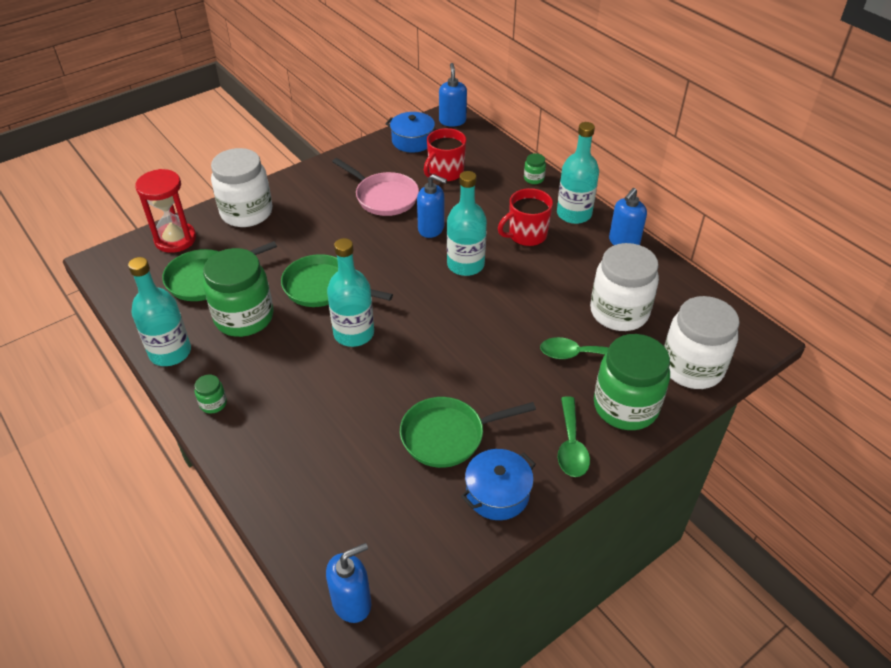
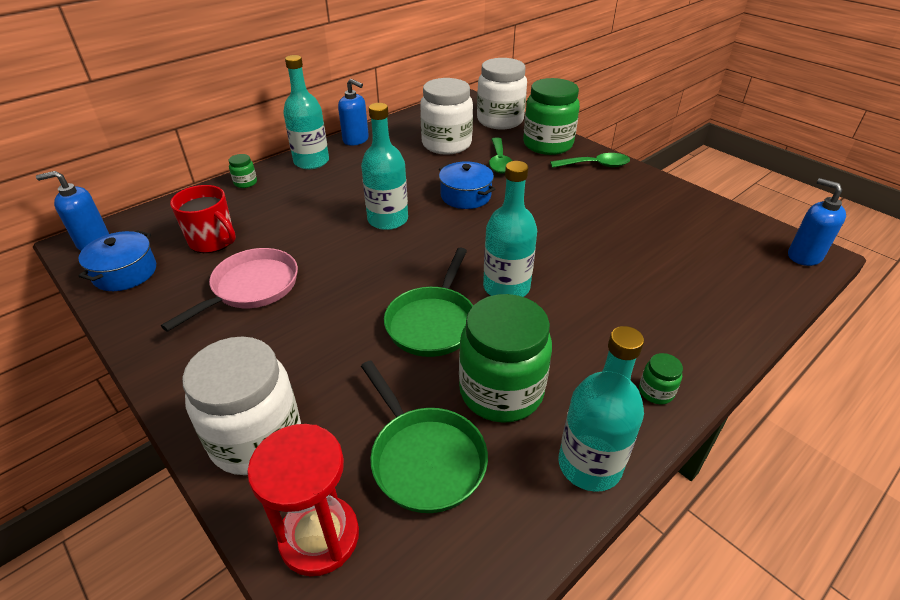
camera: 95 degrees left, 5 degrees down
green pan [400,397,536,468] -> none
blue soap dispenser [417,174,447,238] -> none
blue pot [461,449,536,520] -> blue pot moved to [439,161,495,209]
red mug [498,188,553,247] -> none

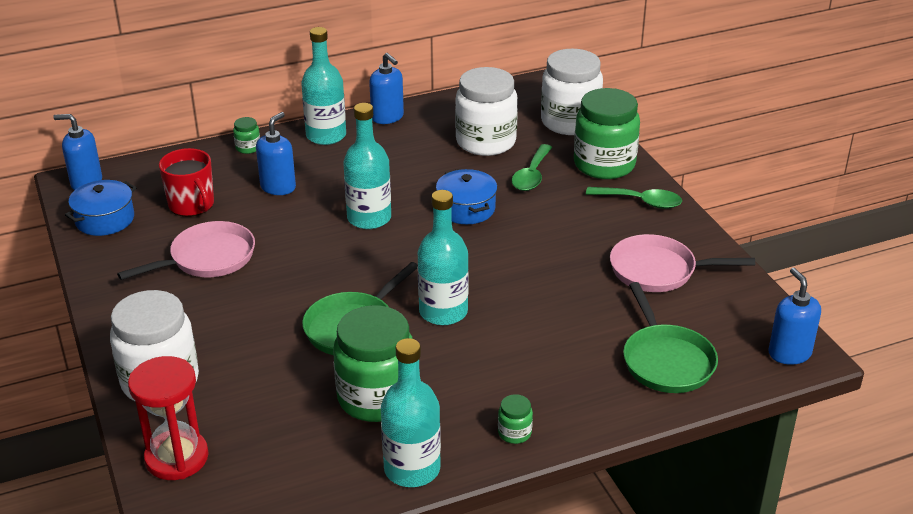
camera: 20 degrees right, 5 degrees down
green pan [361,360,488,513] -> green pan moved to [623,282,718,393]
none -> blue soap dispenser [256,112,296,195]
none -> pink pan [610,234,755,292]

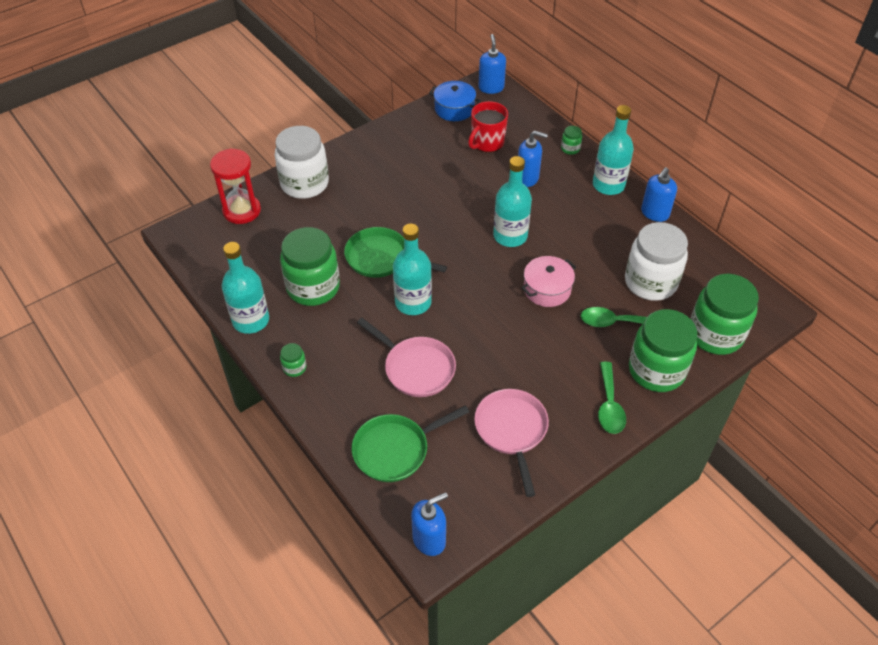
camera: 75 degrees right, 15 degrees up
pink pan [117,221,255,280] -> pink pan moved to [357,318,456,397]
blue pot [436,169,497,224] -> pink pot [521,256,576,307]
white jar [541,49,603,135] -> green jar [691,274,759,355]

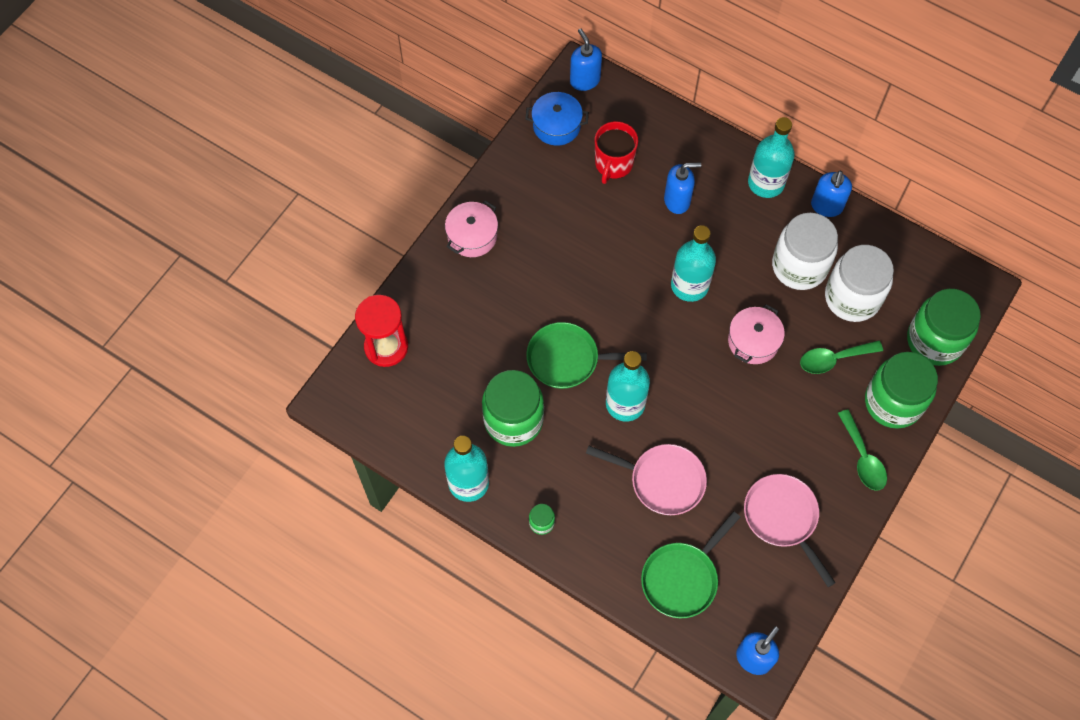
camera: 20 degrees left, 15 degrees up
white jar [275,126,329,199] -> white jar moved to [772,213,838,290]
green jar [561,126,582,155] -> none
none -> pink pot [445,200,498,257]

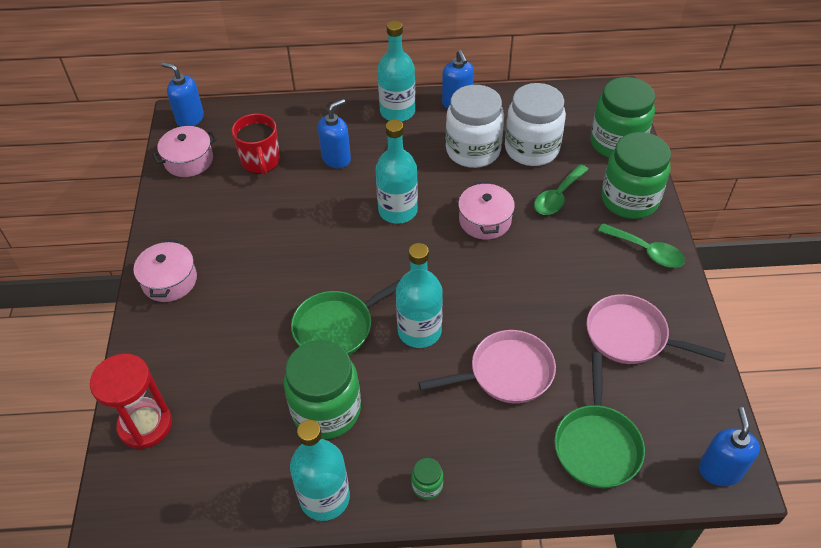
camera: 35 degrees left, 15 degrees down
blue pot [525,92,589,146] -> pink pot [152,126,217,177]

